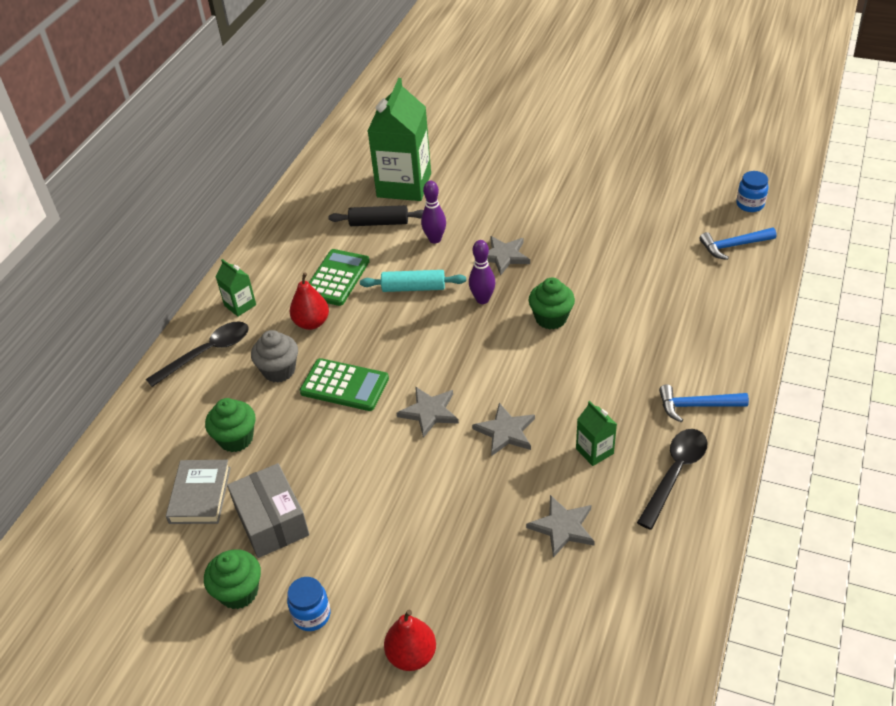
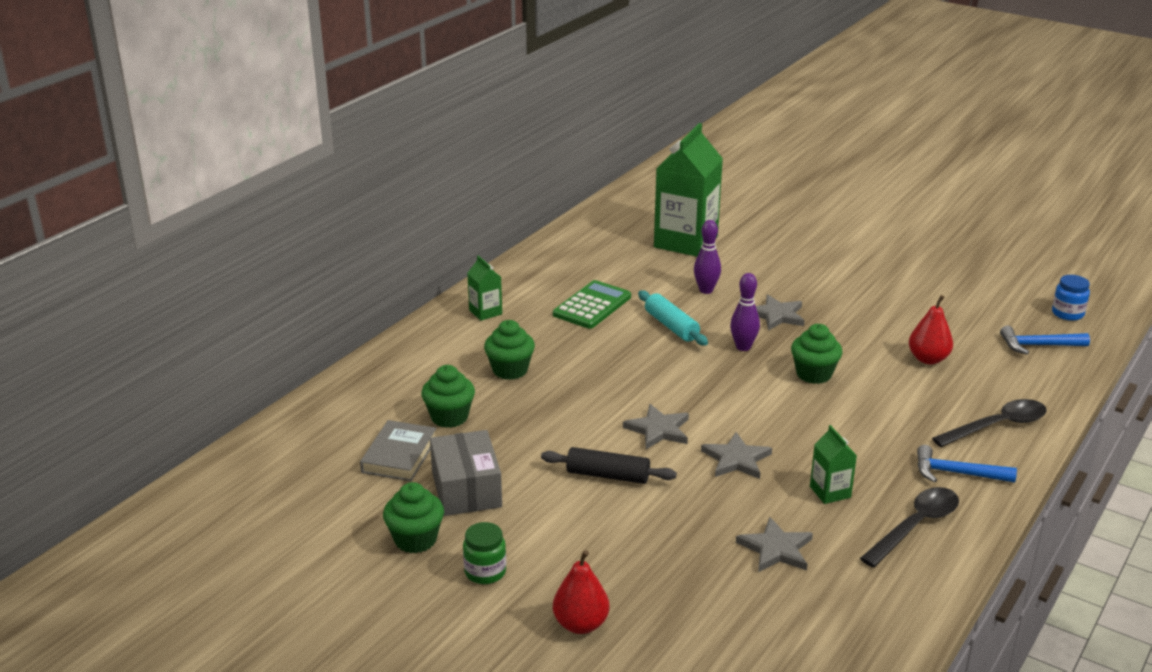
camera: 10 degrees right, 15 degrees down
black spoon [146,321,249,387] -> black spoon moved to [932,399,1047,447]
grey cupcake [251,330,298,383] -> green cupcake [484,320,535,380]
blue jar [287,577,331,631] -> green jar [463,522,506,584]
red pear [289,272,329,330] -> red pear moved to [909,295,953,364]
green calculator [300,358,389,411] -> none
black rolling pin [328,205,424,226] -> black rolling pin moved to [541,447,677,484]
turquoise rolling pin [360,270,466,292] -> turquoise rolling pin turned 45 degrees clockwise [638,290,708,345]

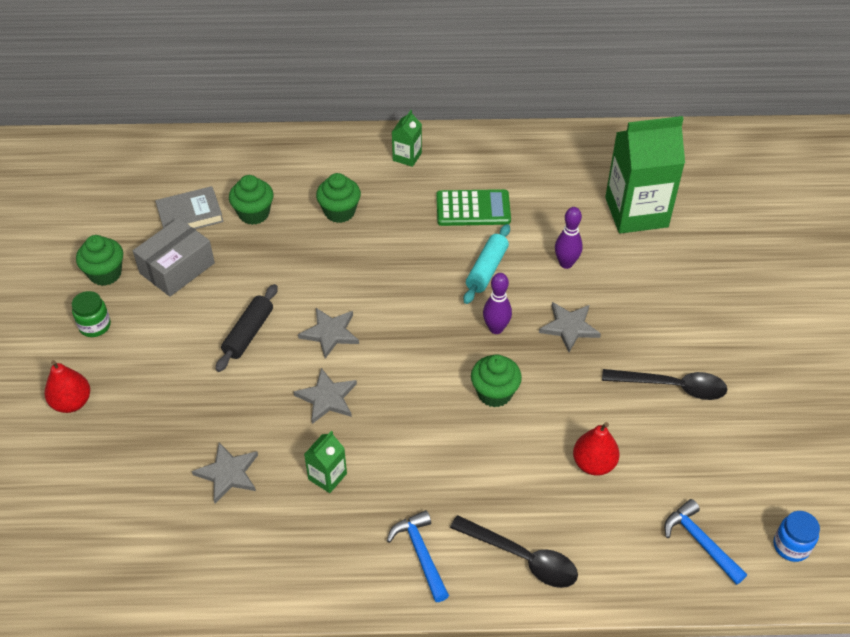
camera: 55 degrees right, 20 degrees up
black rolling pin [541,447,677,484] -> black rolling pin turned 45 degrees clockwise [216,284,278,372]
black spoon [860,487,959,568] -> black spoon moved to [602,369,728,400]

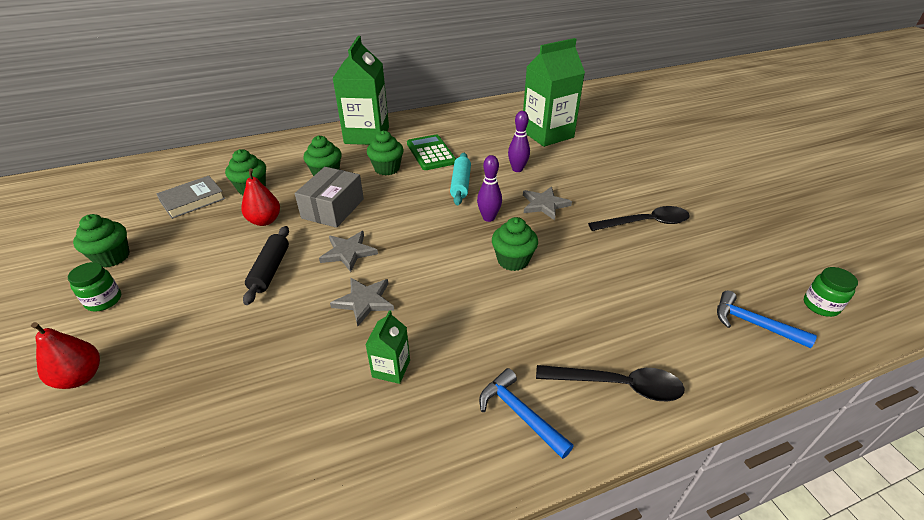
camera: 20 degrees left, 10 degrees down
grey box [133,218,215,297] -> grey box moved to [295,167,364,228]
grey star [192,442,258,503] -> none
green carton [392,110,422,167] -> green carton [332,36,389,145], size x2.21
green calculator [436,189,511,226] -> green calculator turned 90 degrees counterclockwise [407,134,456,170]
red pear [573,422,620,476] -> red pear moved to [241,168,280,226]
blue jar [774,511,820,562] -> green jar [804,267,858,317]
none -> green cupcake [367,130,404,176]

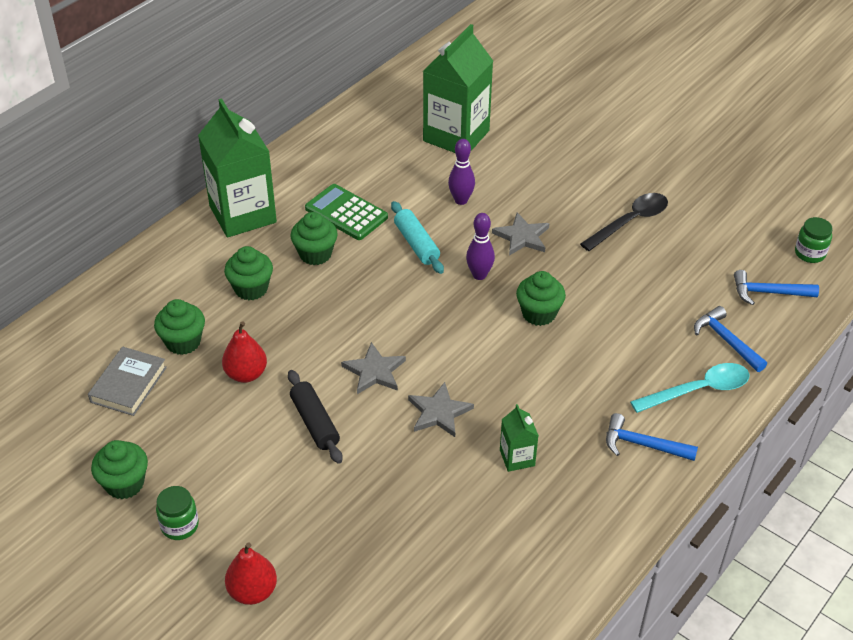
camera: 30 degrees left, 5 degrees up
grey box [295,167,364,228] -> none
black spoon [536,365,685,401] -> turquoise spoon [630,363,750,413]
none -> blue hammer [694,306,767,372]

